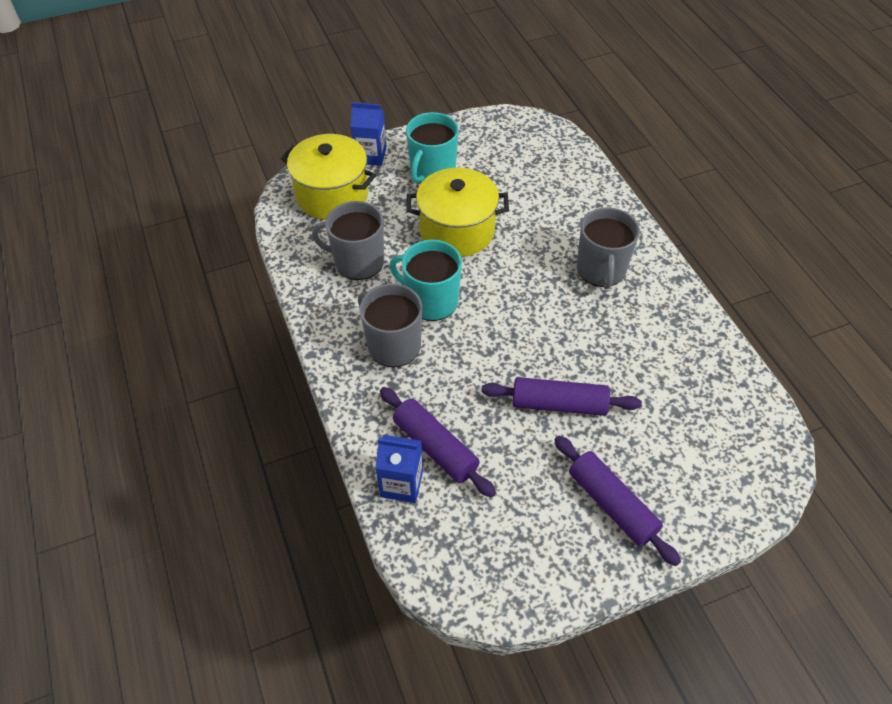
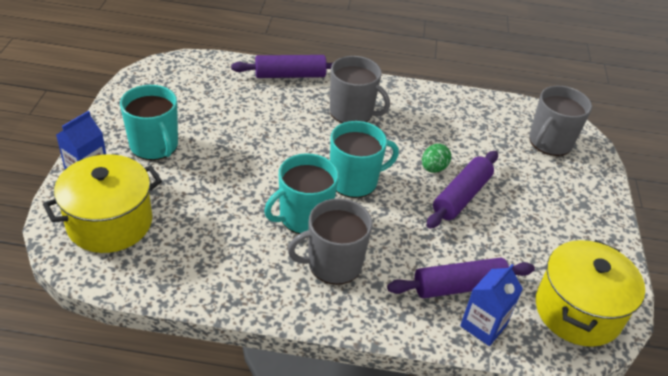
camera: 65 degrees left, 10 degrees down
grey mug [312,201,384,280] -> grey mug moved to [529,86,592,156]
yellow pot [406,168,509,257] -> yellow pot moved to [536,240,645,347]
purple rolling pin [555,436,681,566] -> purple rolling pin moved to [231,55,334,78]
none -> turquoise mug [330,121,399,198]
none -> green egg [422,144,451,173]

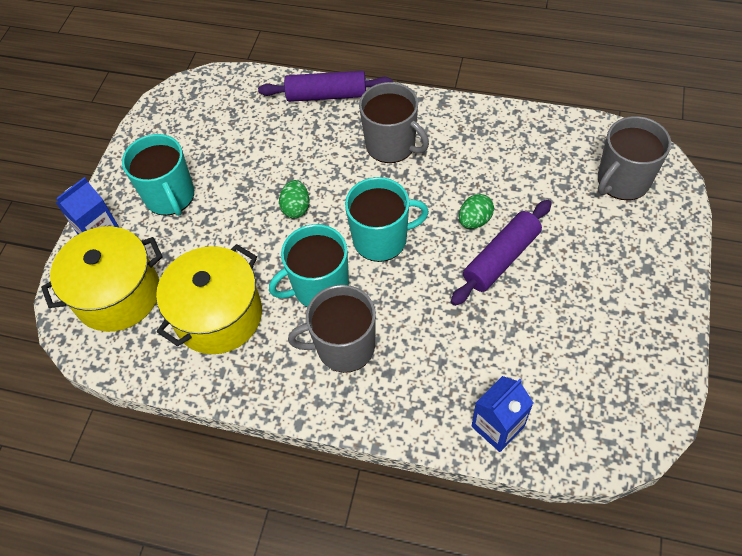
camera: 15 degrees right, 15 degrees up
purple rolling pin [387,258,535,298] -> none
yellow pot [536,240,645,347] -> yellow pot moved to [156,244,262,354]
none -> green egg [279,180,310,218]

